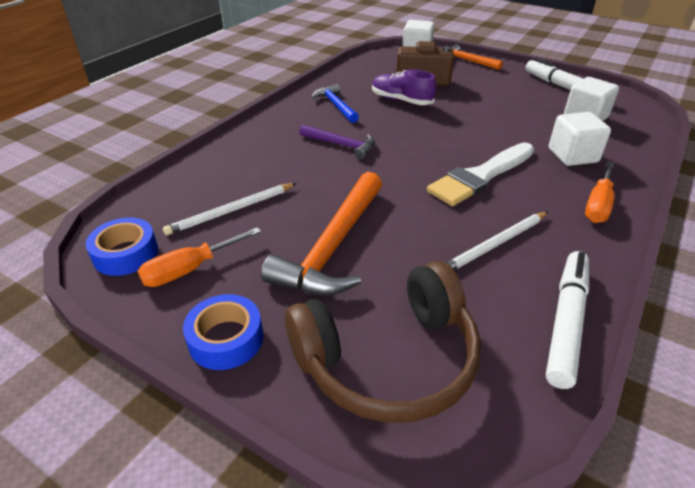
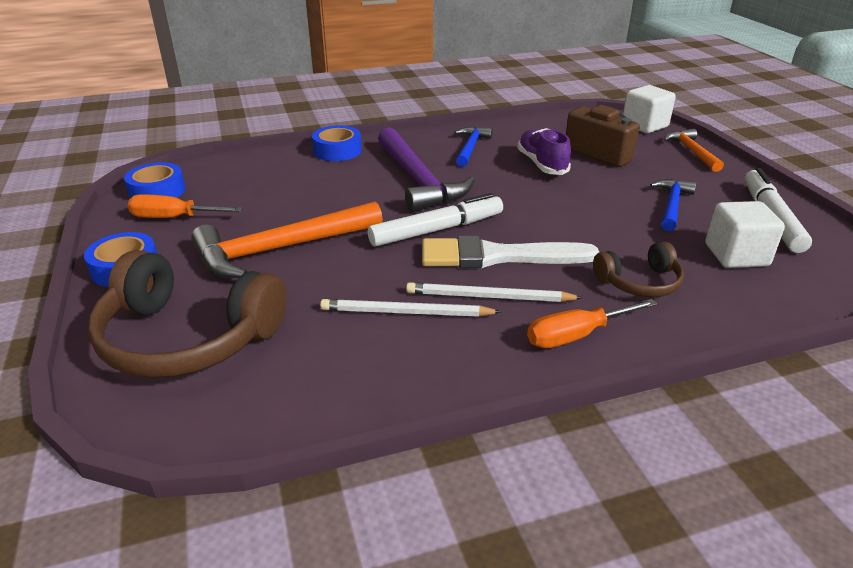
camera: 40 degrees right, 5 degrees down
white pencil [163,183,297,235] -> white pencil moved to [406,282,583,302]
purple hammer [299,125,375,159] -> purple hammer [378,127,475,212], size x1.78
white marker [546,251,589,389] -> white marker moved to [368,193,503,247]
white cube [549,112,611,166] -> brown headphones [593,242,684,297]
none -> blue tape [312,125,362,161]
none -> blue hammer [650,179,697,231]

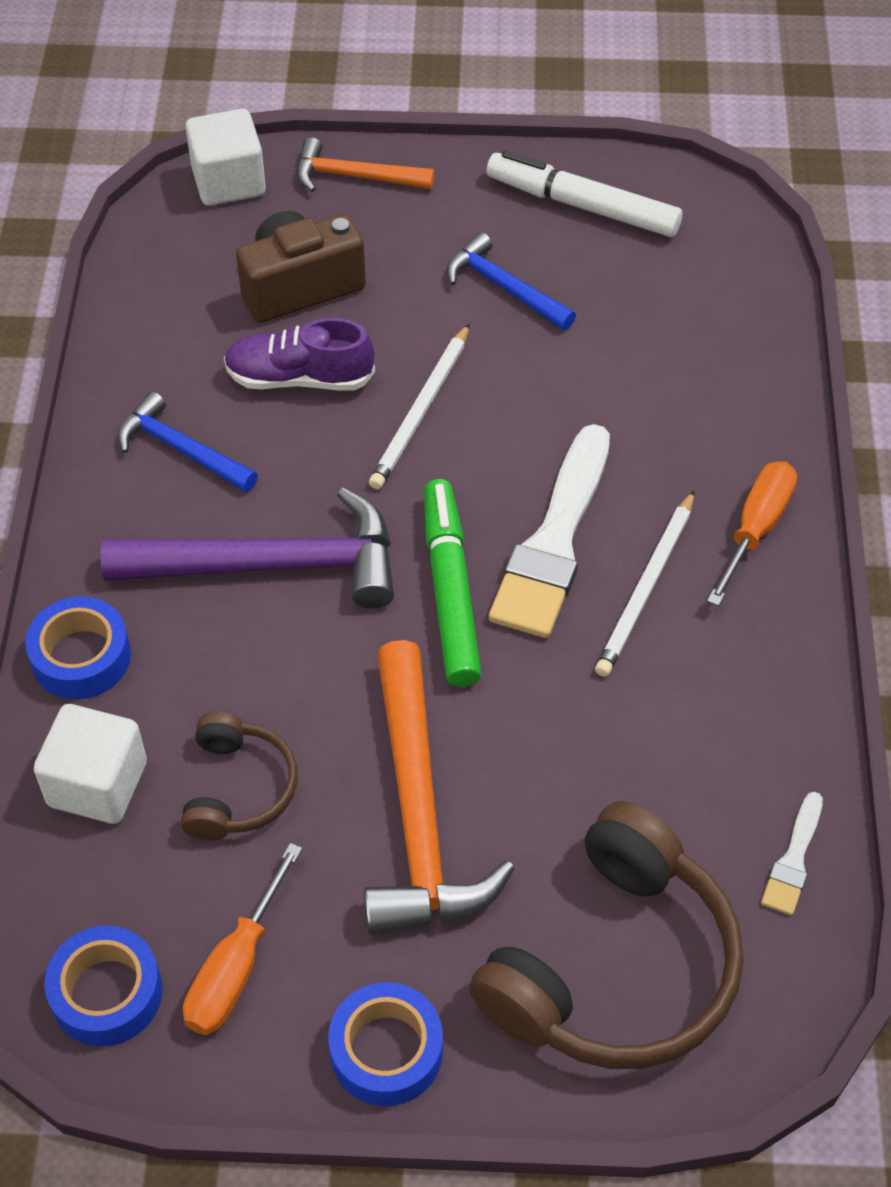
camera: 70 degrees left, 20 degrees up
white pencil [320,299,501,317] -> white pencil moved to [369,324,470,489]
white marker [368,193,503,247] -> green marker [424,479,482,687]
orange screwdriver [527,299,658,348] -> orange screwdriver turned 150 degrees counterclockwise [707,461,797,606]
brown headphones [593,242,684,297] -> brown headphones moved to [181,712,298,840]
white cube [705,201,785,268] -> white cube moved to [34,704,147,824]
none -> white brush [761,792,823,915]

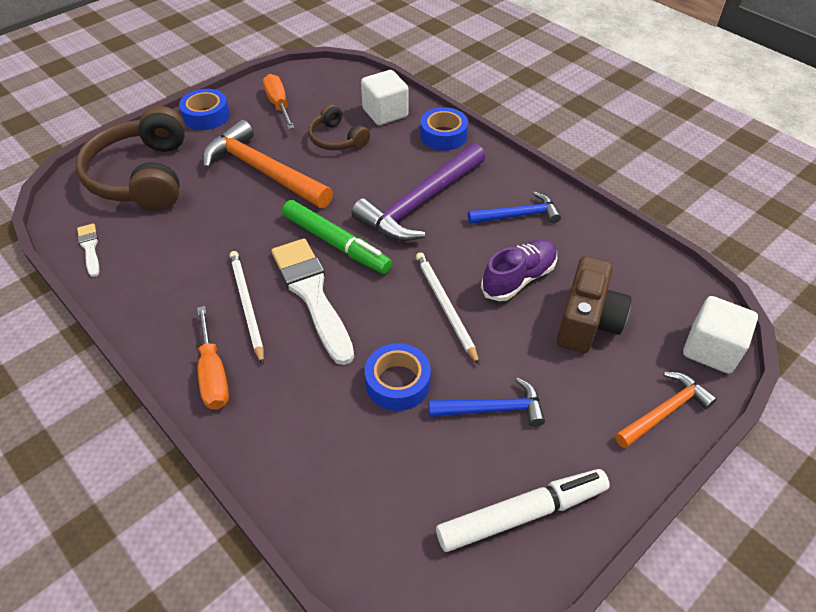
camera: 135 degrees right, 5 degrees down
blue tape [44,926,162,1047] -> blue tape moved to [365,343,431,411]

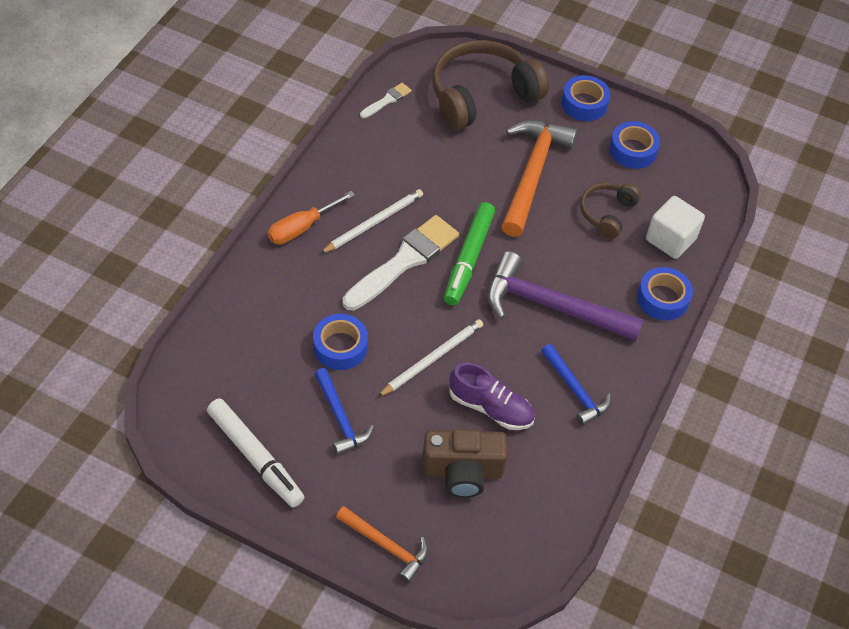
camera: 65 degrees right, 5 degrees up
orange screwdriver [263,74,295,129] -> blue tape [609,121,660,169]
white cube [683,296,758,374] -> none

